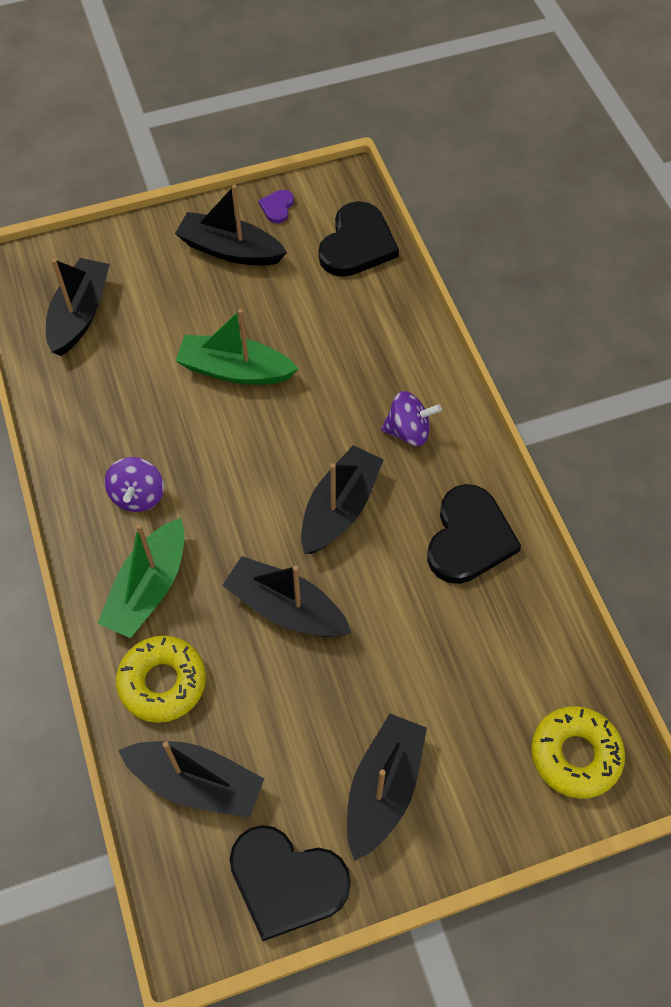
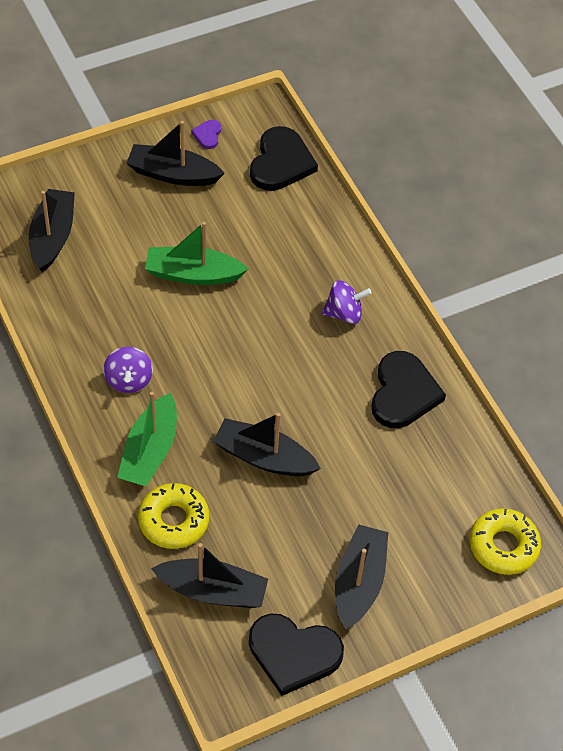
camera: 10 degrees left, 5 degrees down
black boat [301,445,384,554] -> none

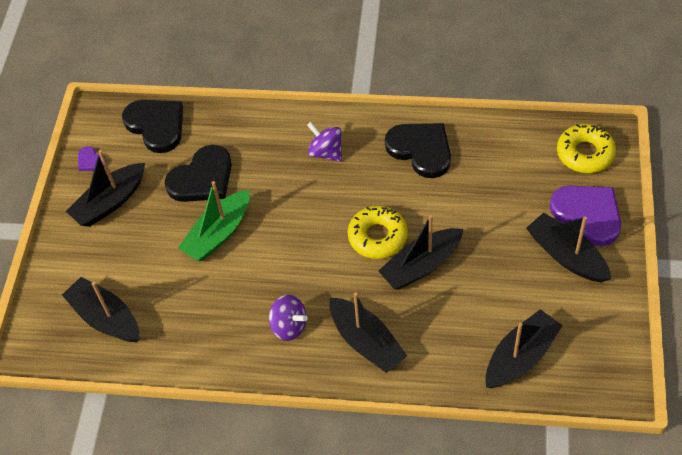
camera: 50 degrees left, 0 degrees up
green boat [117,392,177,486] -> black boat [329,292,407,373]
yellow donut [138,483,209,549] -> yellow donut moved to [348,206,408,259]
black heart [249,614,344,696] -> black heart moved to [165,145,232,202]
purple spinning top [322,280,372,324] -> purple spinning top turned 75 degrees counterclockwise [307,122,342,162]
none -> purple heart [549,186,621,246]

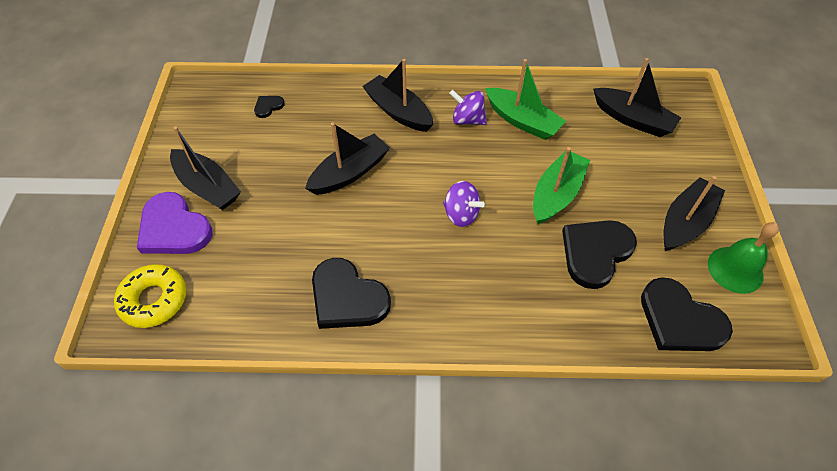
camera: 170 degrees right, 0 degrees up
purple heart [78,146,107,171] -> green bell [708,222,779,294]
purple spinning top [307,122,342,162] -> purple spinning top moved to [443,181,485,227]
yellow donut [348,206,408,259] -> none
black boat [486,309,563,388] -> black heart [254,96,285,118]
none -> green boat [485,59,566,140]

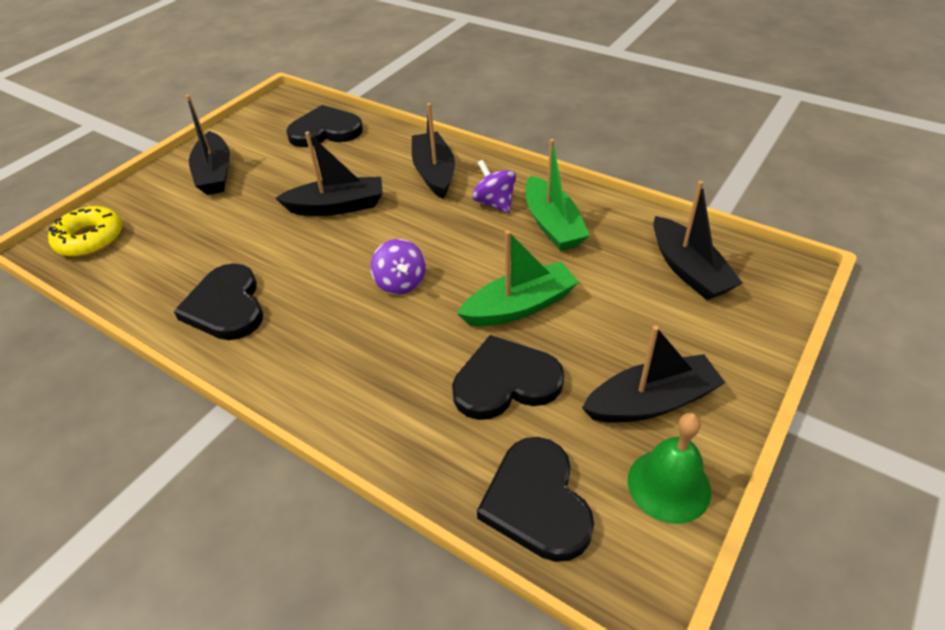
camera: 35 degrees right, 10 degrees down
purple heart [137,192,213,254] -> none
black heart [254,96,285,118] -> black heart [286,105,363,147], size x2.19

